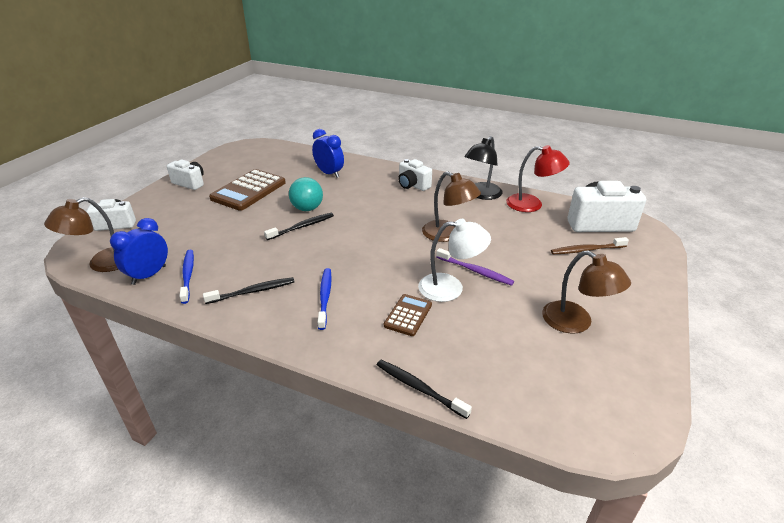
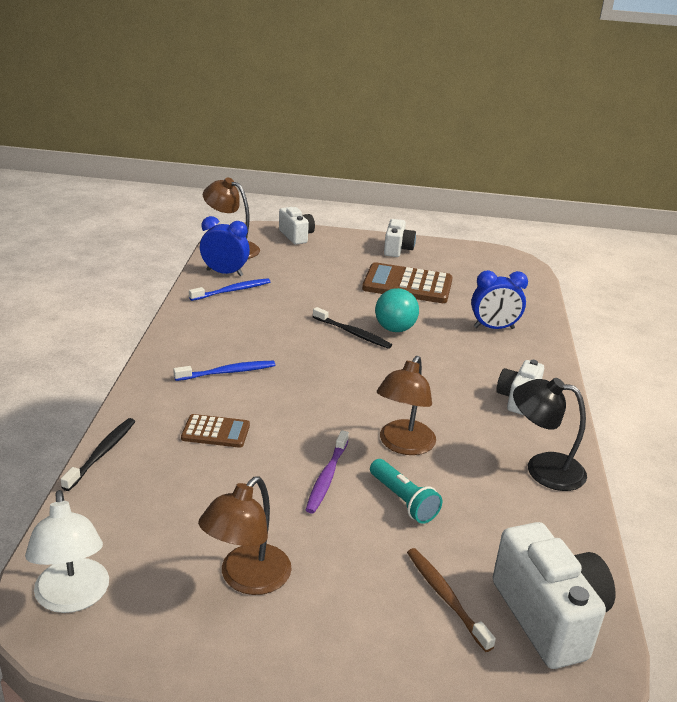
camera: 70 degrees right, 5 degrees down
black toothbrush [203,277,294,304] -> none
blue clock [312,129,344,178] -> blue clock turned 60 degrees clockwise [471,270,528,329]
white lamp [418,219,491,302] -> white lamp moved to [25,490,109,613]
red lamp [506,145,570,212] -> none
none -> turquoise flashlight [370,459,442,524]

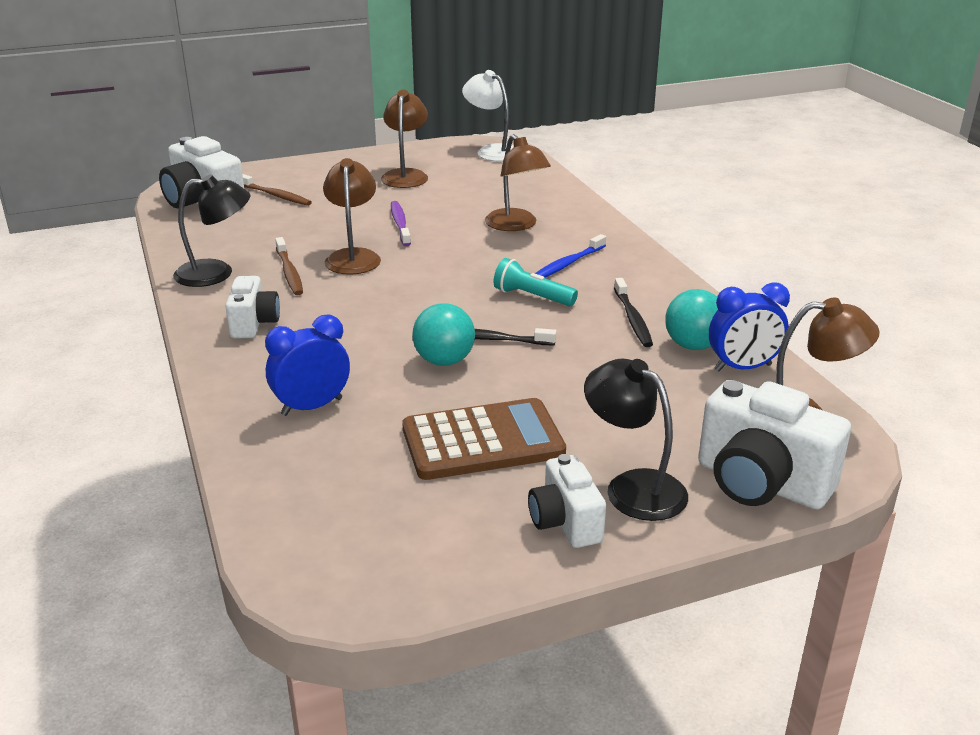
camera: 155 degrees right, 0 degrees up
black toothbrush [61,418,135,491] -> black toothbrush moved to [614,278,653,347]
brown calculator [181,414,250,448] -> brown lamp [485,134,551,231]
blue toothbrush [189,278,270,301] -> turquoise ball [665,289,718,350]
white camera [279,207,315,245] -> white camera [698,380,851,509], size x1.67
turquoise flashlight [370,459,442,524] -> turquoise flashlight moved to [494,258,578,306]
none -> brown toothbrush [275,237,303,295]
none -> black lamp [584,359,688,521]

